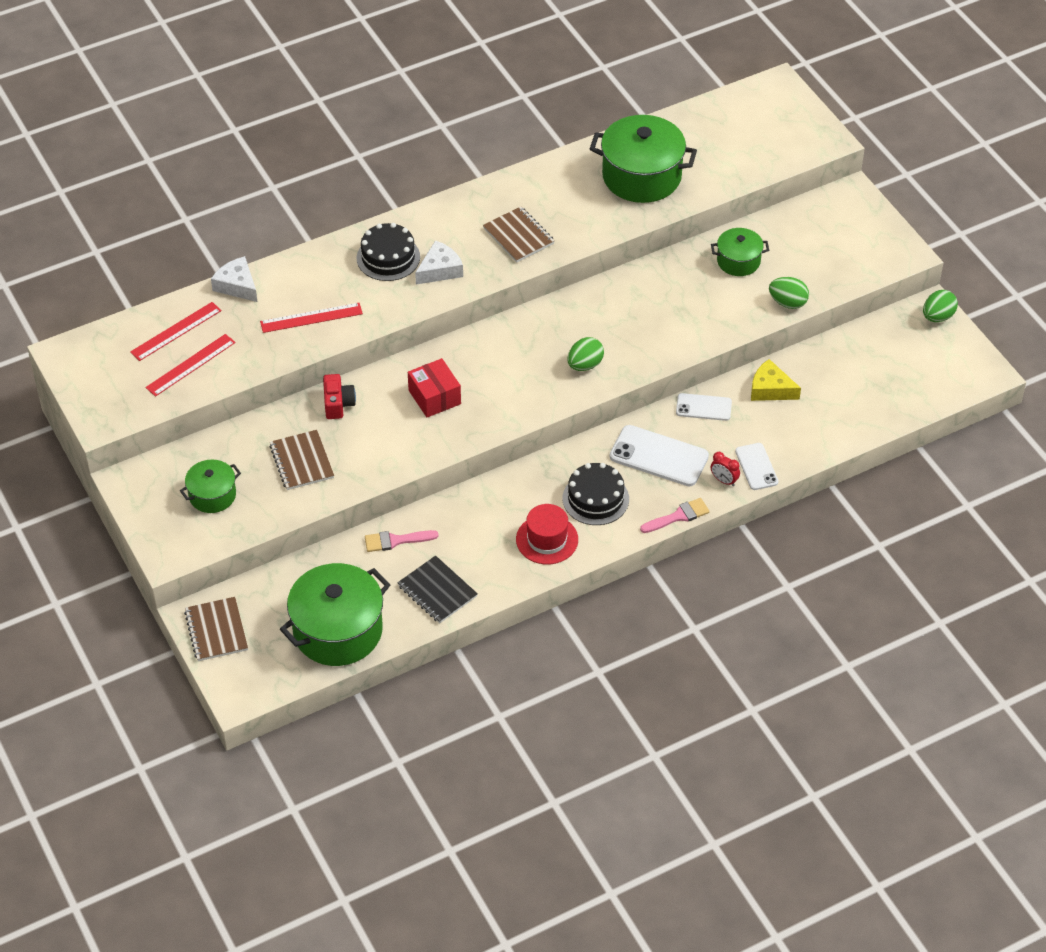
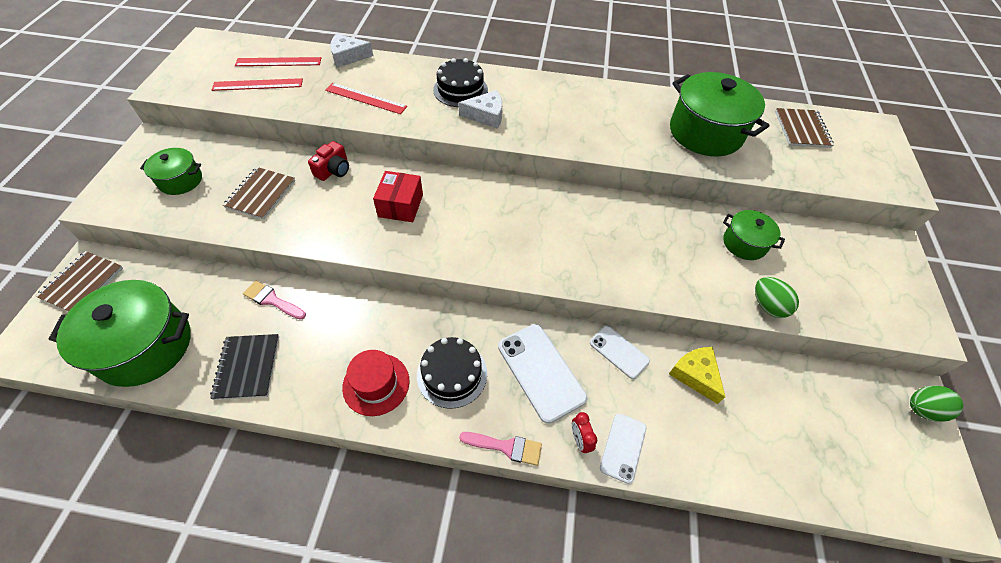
camera: 35 degrees right, 5 degrees up
white cheese [211,256,257,302] -> white cheese turned 90 degrees counterclockwise [330,34,373,68]
brown notebook [483,207,555,262] -> brown notebook moved to [775,108,834,148]
green egg [568,337,604,371] -> none

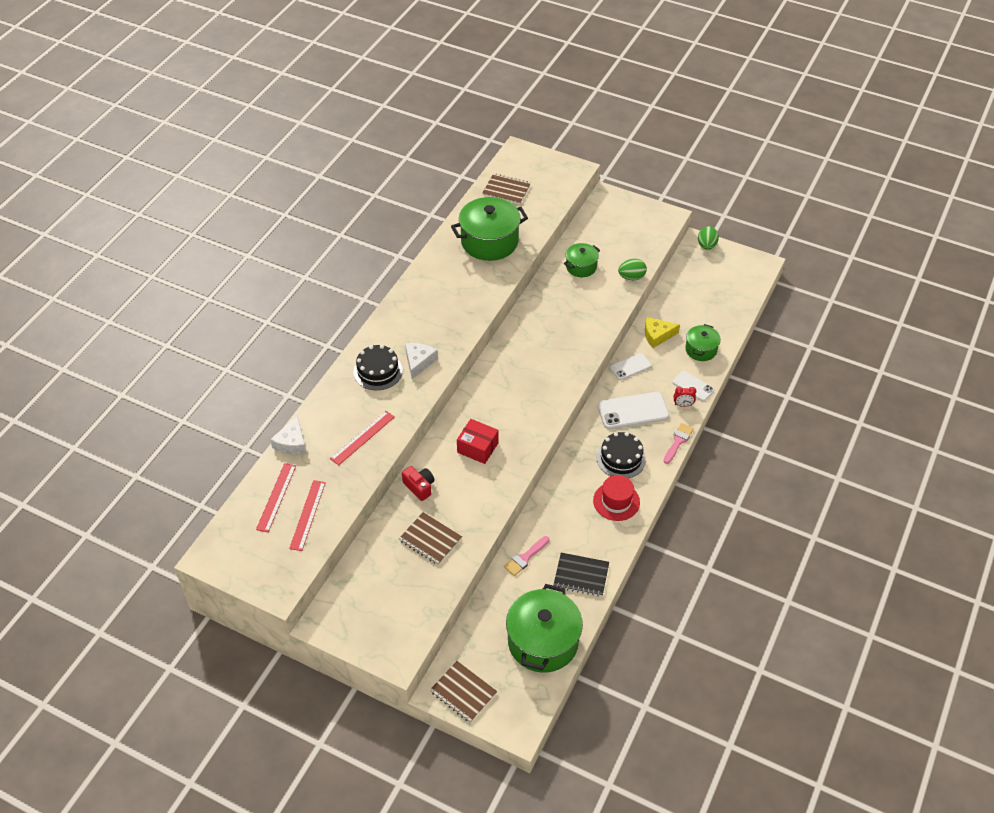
camera: 70 degrees left, 5 degrees down
green pot [140,148,202,195] -> green pot moved to [685,324,721,361]

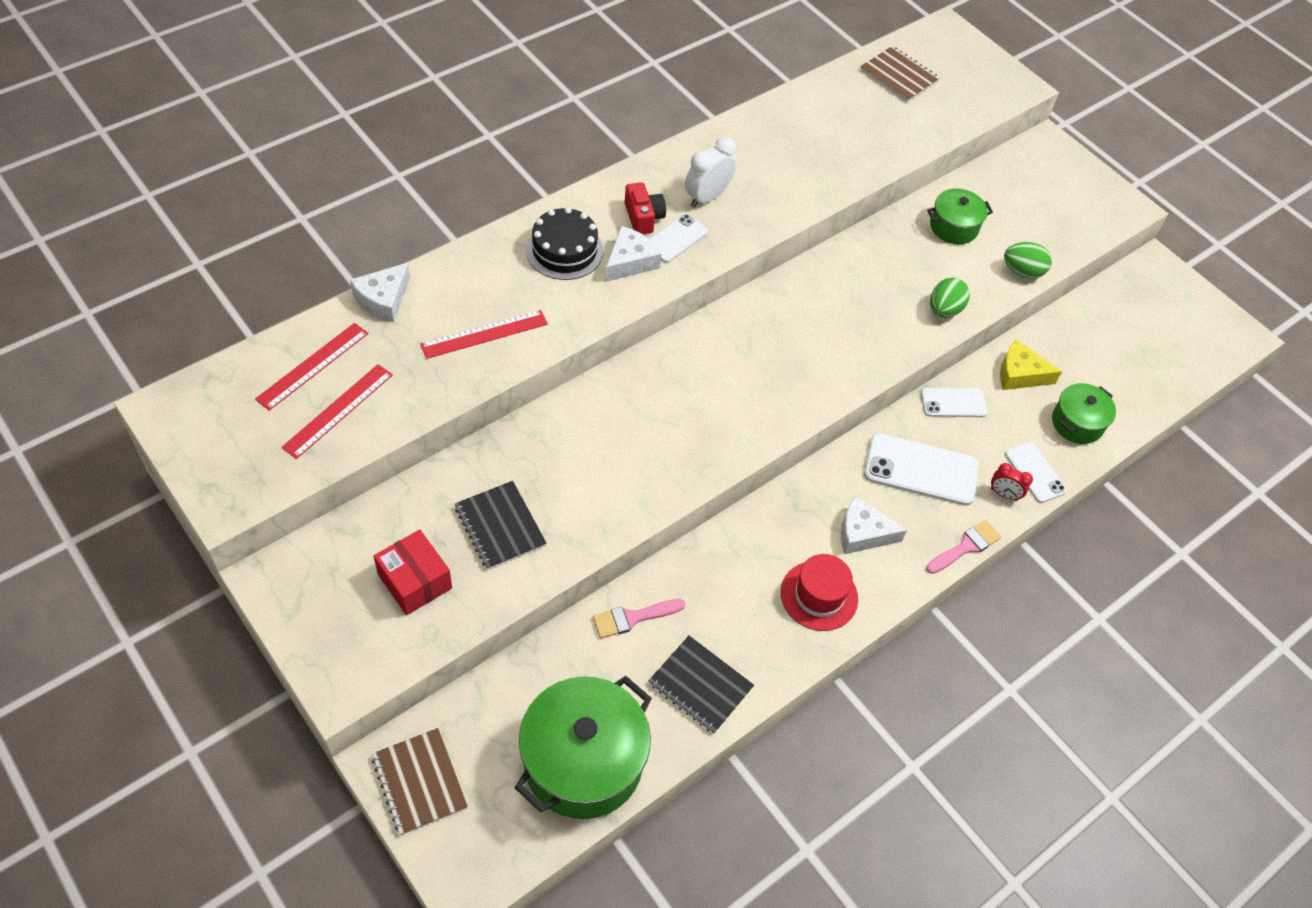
camera: 20 degrees right, 5 degrees up
brown notebook [399,512,462,565] -> black notebook [455,481,547,570]
red camera [402,466,434,501] -> red camera moved to [625,182,666,234]
green pot [451,197,528,261] -> none
red box [457,419,499,464] -> red box moved to [373,530,452,615]
black cake [597,432,646,478] -> white cheese [841,495,907,554]
green egg [698,226,719,250] -> green egg moved to [930,277,970,318]
none -> white phone [649,214,708,263]
none -> white clock [685,137,736,208]

